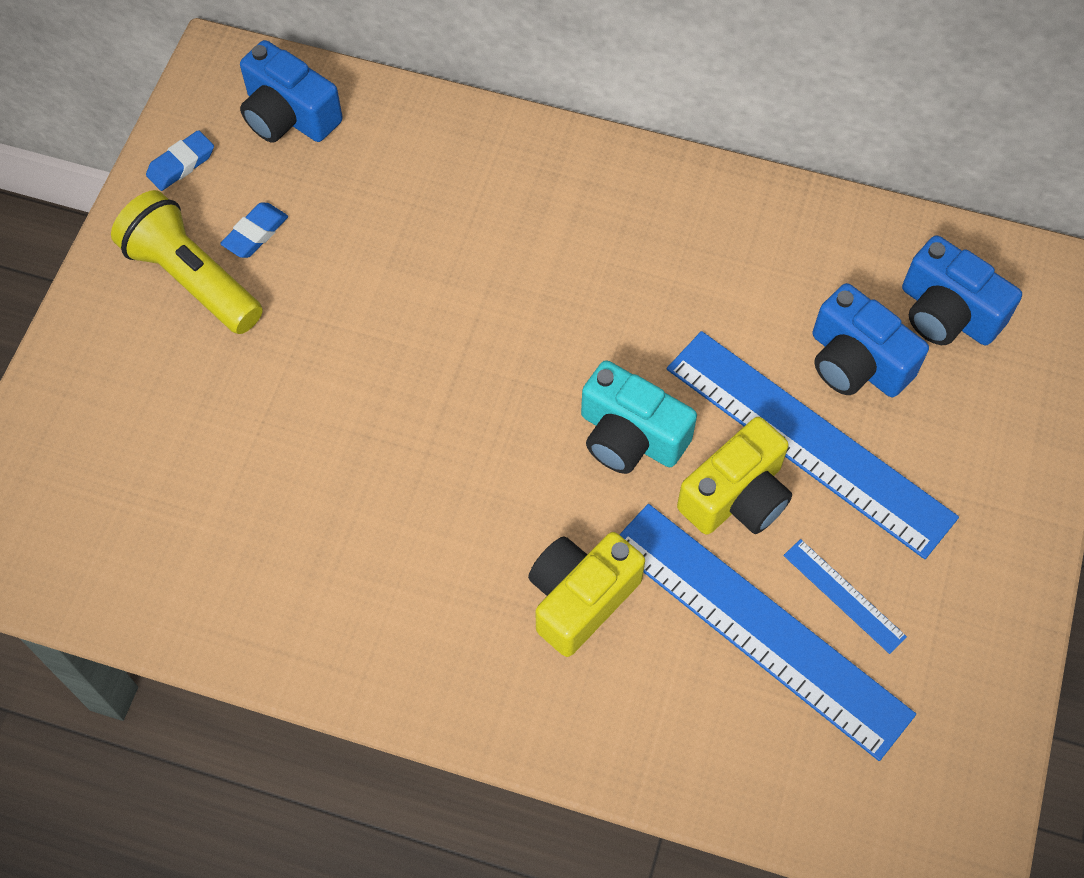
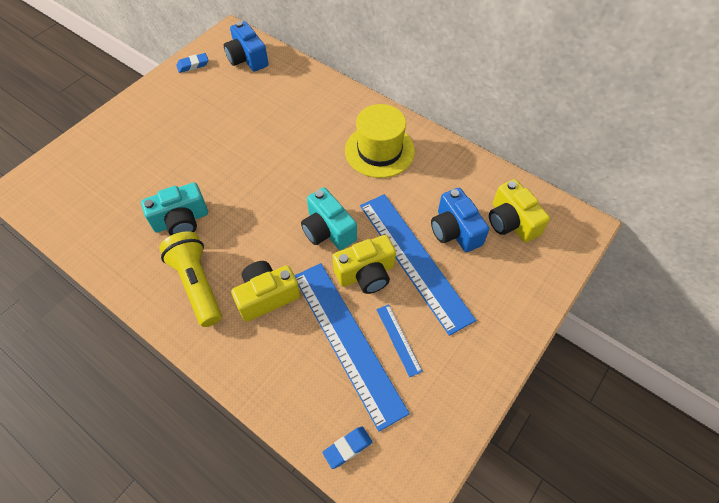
camera: 20 degrees right, 5 degrees down
yellow flashlight [111,190,263,334] -> yellow flashlight moved to [159,231,222,327]
blue eraser [220,202,288,258] -> blue eraser moved to [322,427,372,469]
blue camera [902,235,1022,345] -> yellow camera [489,179,550,243]
none -> turquoise camera [141,183,208,236]
none -> yellow hat [345,104,415,178]

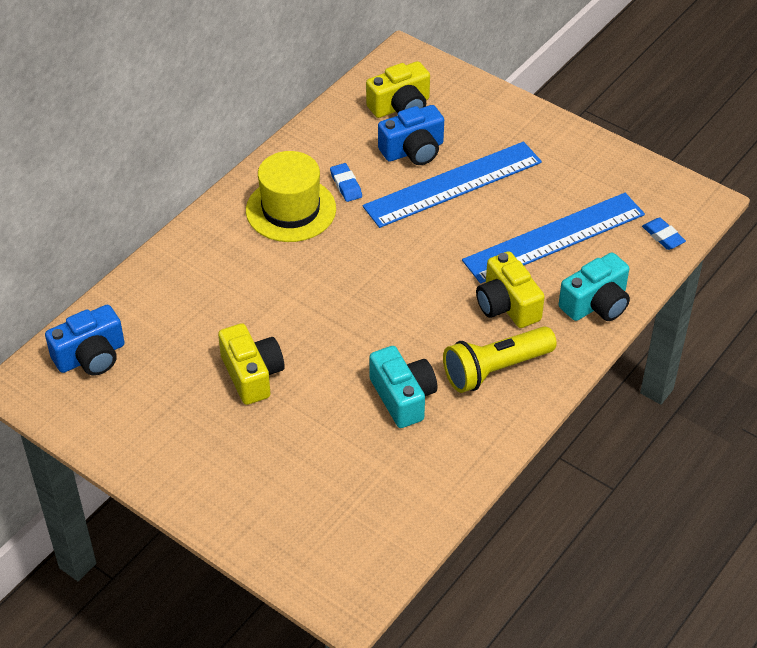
camera: 90 degrees left, 10 degrees down
blue eraser [176,53,208,73] -> blue eraser moved to [330,163,362,202]
turquoise camera [301,187,357,250] -> turquoise camera moved to [559,252,630,321]
yellow camera [332,235,396,294] -> yellow camera moved to [218,323,284,405]
blue ruler [377,304,423,377] -> none

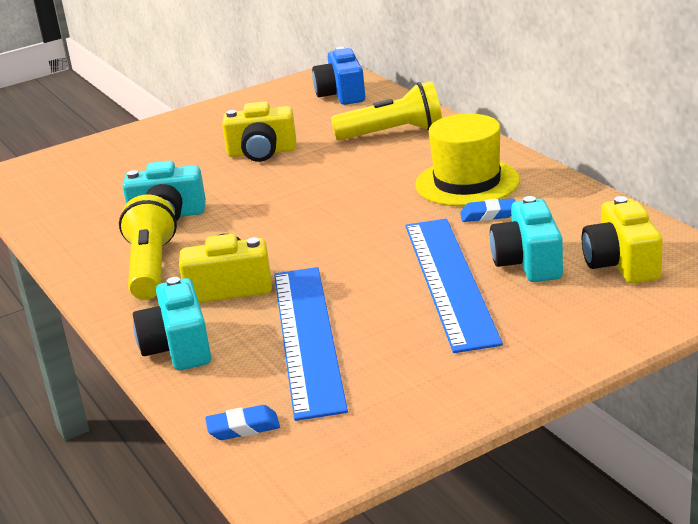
camera: 115 degrees right, 20 degrees down
blue camera [378,105,444,165] -> turquoise camera [490,196,563,282]
none -> yellow flashlight [331,81,442,140]

